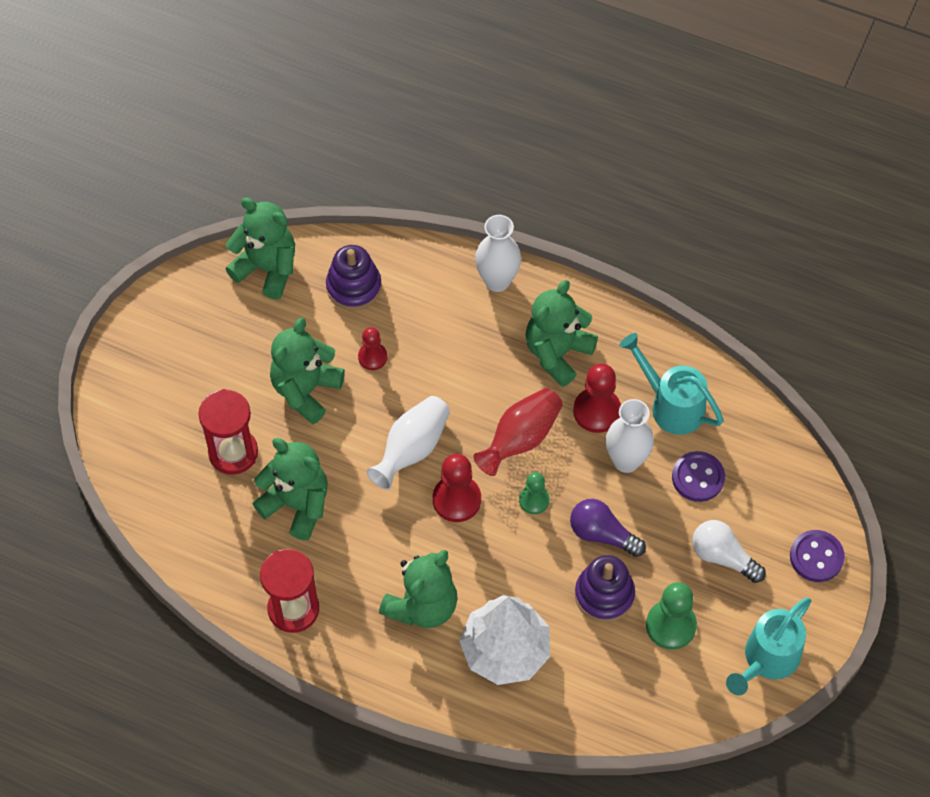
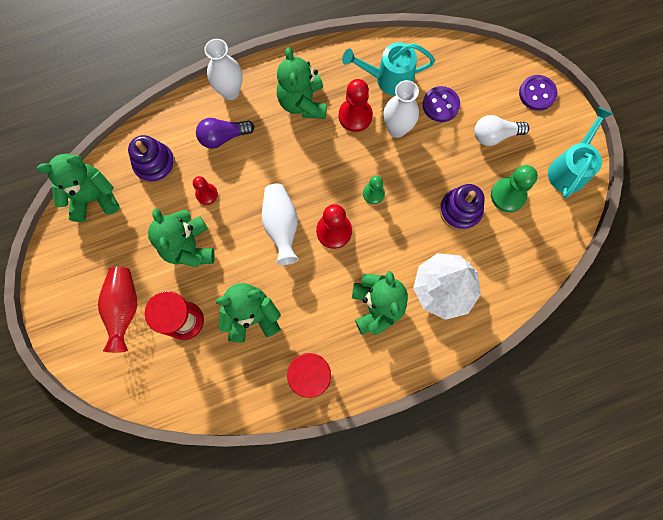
camera: 45 degrees left, 15 degrees up
red vase [473,388,563,476] -> red vase moved to [98,267,137,353]
purple light bulb [570,499,646,557] -> purple light bulb moved to [196,118,255,149]
turquoise watering can [726,598,811,695] -> turquoise watering can turned 150 degrees counterclockwise [548,107,613,198]

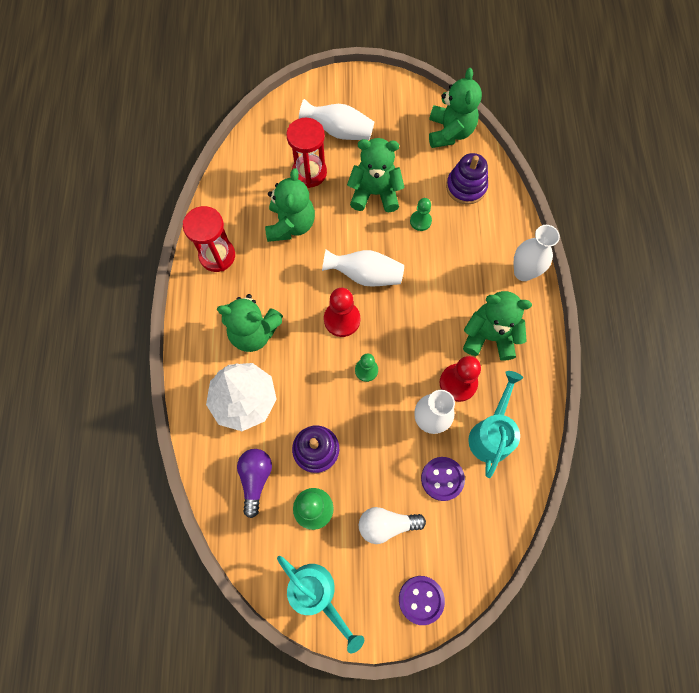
camera: 110 degrees right, 5 degrees down
red vase [98,267,137,353] -> white vase [299,99,374,140]
red pawn [193,176,218,205] -> green pawn [410,198,432,231]
purple light bulb [196,118,255,149] -> purple light bulb moved to [237,449,272,518]
white light bulb [474,115,529,146] -> white light bulb turned 105 degrees counterclockwise [359,507,426,544]

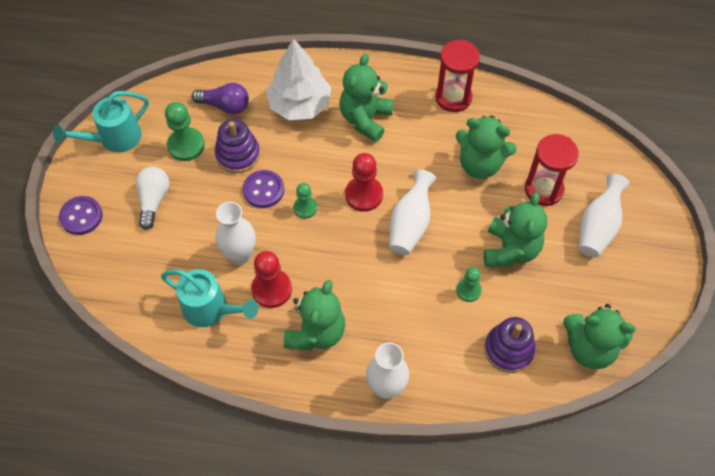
camera: 100 degrees right, 10 degrees down
purple button [421,457,465,501] -> purple button moved to [243,170,284,208]

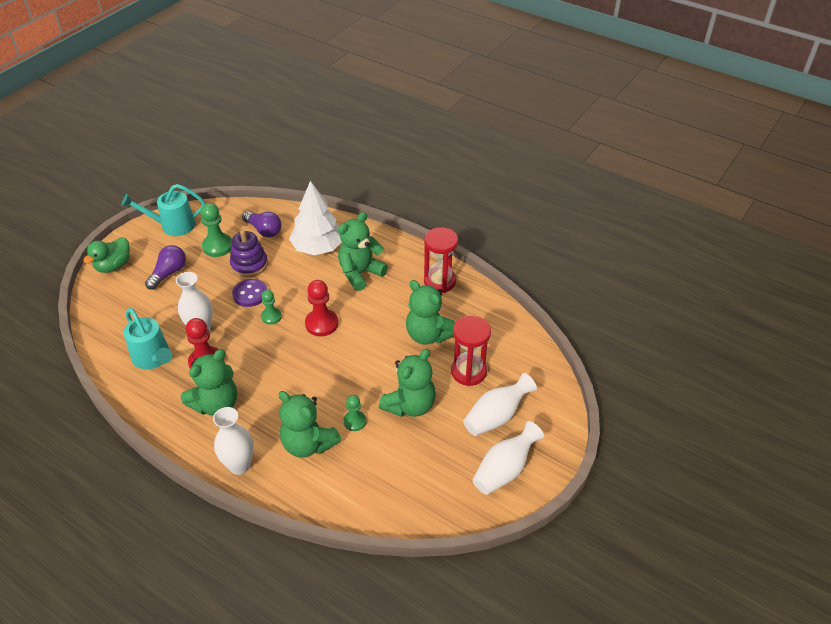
camera: 25 degrees right, 15 degrees down
purple button [59,196,103,235] -> green duck [83,237,130,273]
white light bulb [136,167,170,230] -> purple light bulb [145,245,186,290]
white vase [389,169,436,255] -> white vase moved to [472,421,544,495]
purple stacking toy [484,317,536,373] -> none
green teddy bear [563,304,636,369] -> green teddy bear moved to [278,391,341,458]

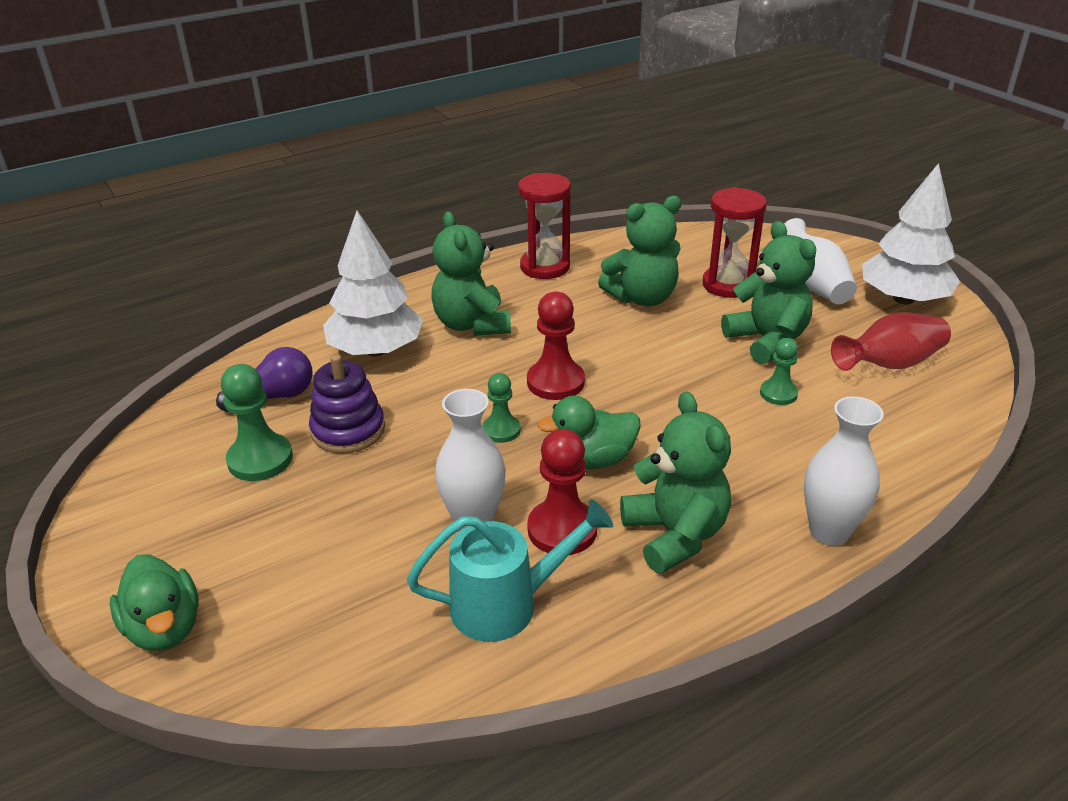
camera: 65 degrees left, 10 degrees down
turquoise watering can [121,184,206,236] -> none
purple light bulb [145,245,186,290] -> none
purple button [232,279,267,307] -> none
green teddy bear [278,391,341,458] -> none
white vase [472,421,544,495] -> white tree [862,163,960,304]
none -> green duck [537,396,641,469]
none -> red vase [831,312,951,371]

